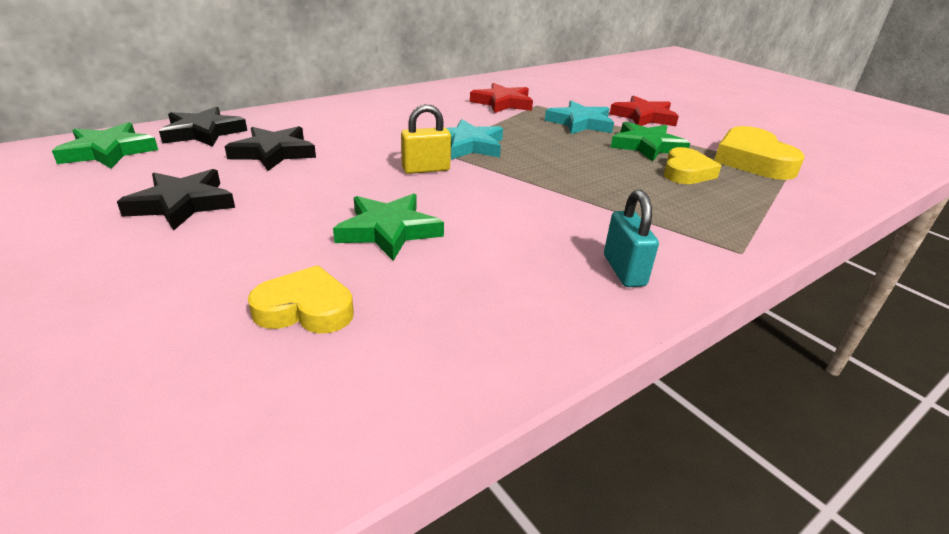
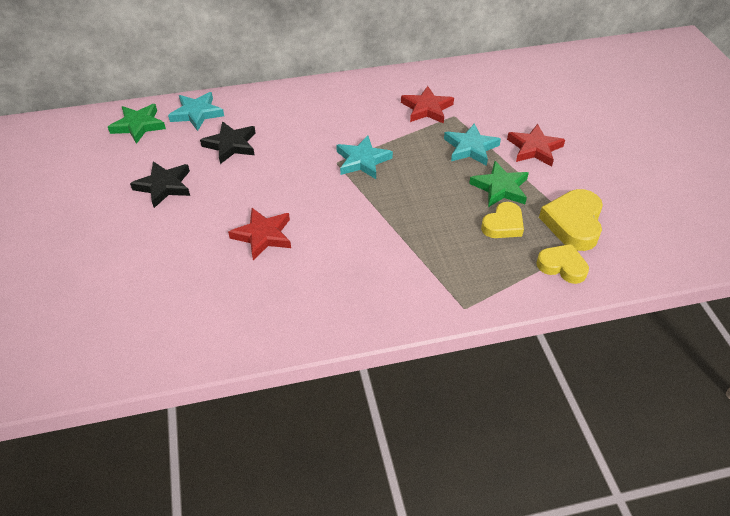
camera: 25 degrees right, 15 degrees up
black star [159,106,247,147] -> turquoise star [168,92,224,131]
yellow heart [248,265,354,333] -> yellow heart moved to [536,244,589,284]
green star [333,193,444,261] -> red star [228,208,291,260]
yellow padlock [401,104,451,174] -> none
turquoise padlock [604,190,659,287] -> none

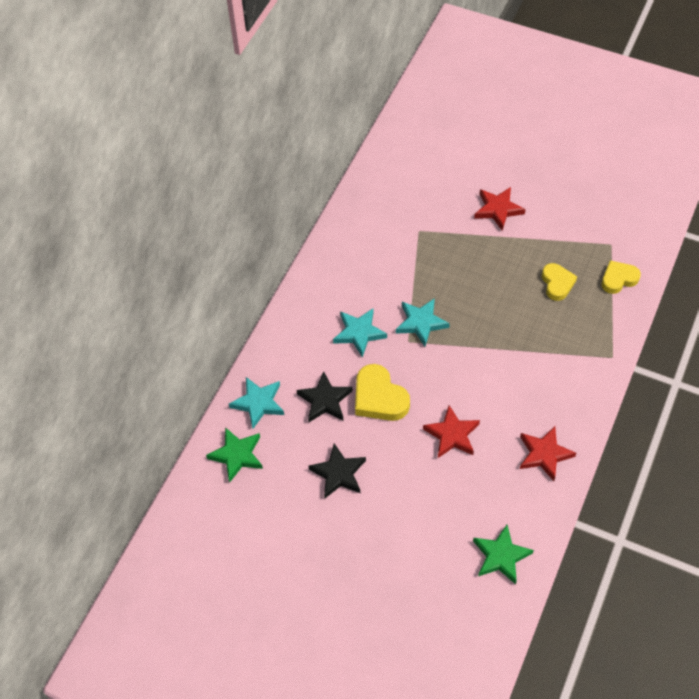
camera: 50 degrees left, 10 degrees up
red star [401,86,454,124] -> red star moved to [520,426,576,481]
turquoise star [444,123,501,166] -> turquoise star moved to [333,309,387,358]
green star [469,161,529,207] -> green star moved to [473,525,534,584]
yellow heart [539,189,603,251] -> yellow heart moved to [355,364,410,421]

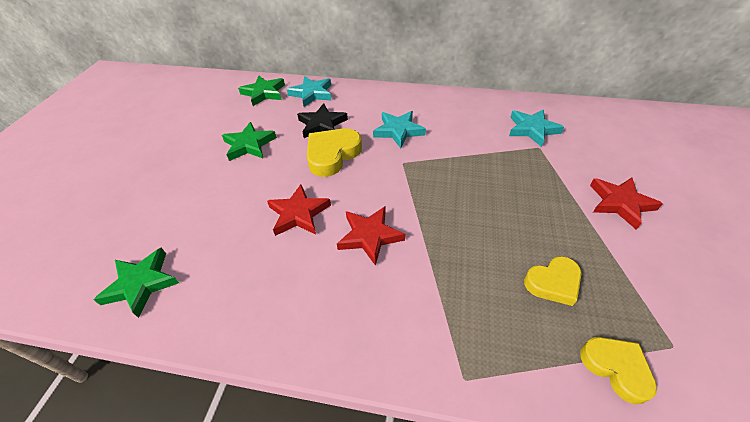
camera: 75 degrees right, 10 degrees down
black star [308,443,366,498] -> green star [222,122,277,161]
turquoise star [396,298,450,346] -> turquoise star moved to [509,109,564,147]
red star [520,426,576,481] -> red star moved to [337,206,405,266]

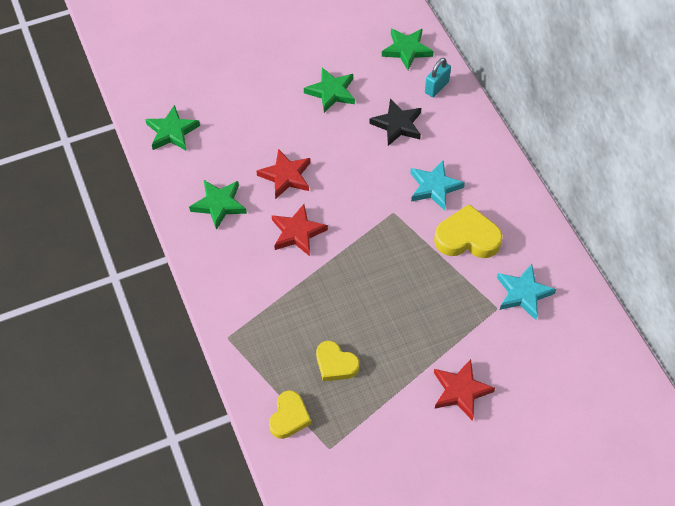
camera: 55 degrees right, 10 degrees up
turquoise star [287,76,331,107] -> turquoise padlock [425,58,451,97]
yellow heart [307,128,362,177] -> yellow heart moved to [434,204,503,258]
none -> green star [189,180,247,230]

